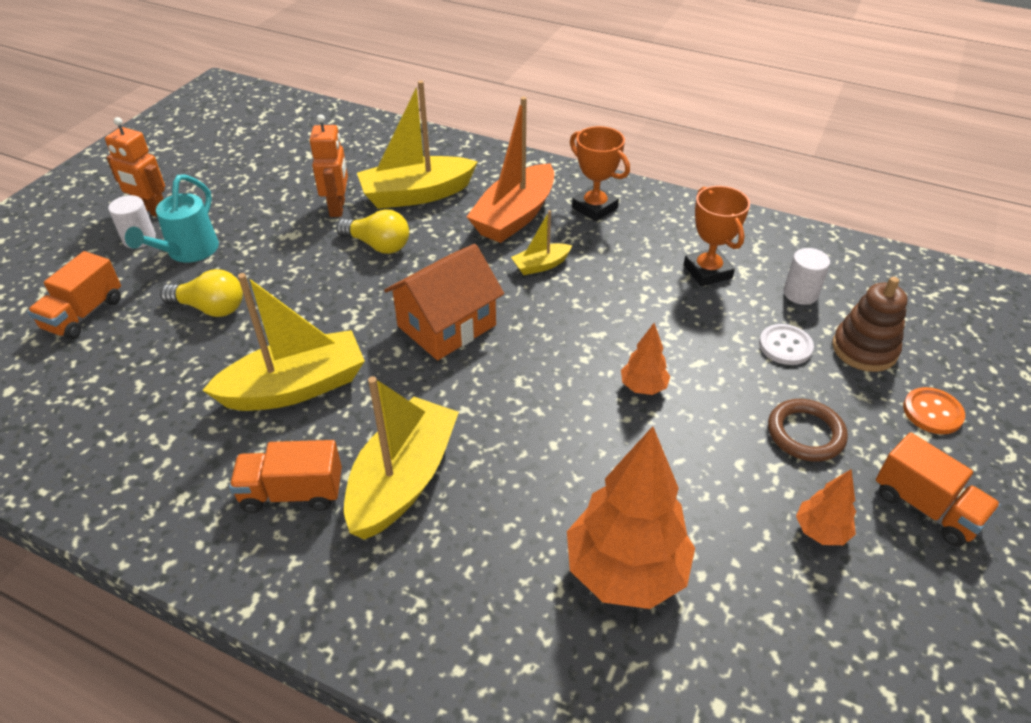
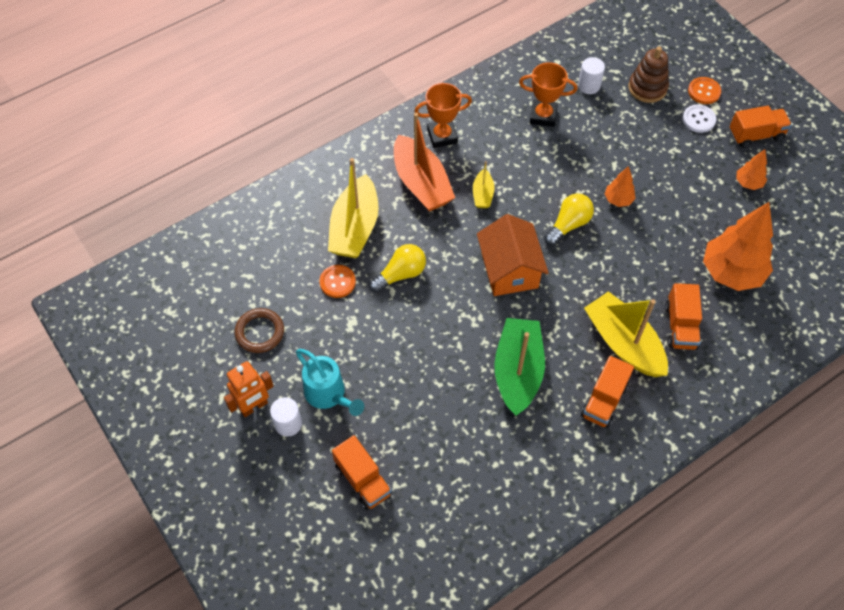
camera: 60 degrees left, 15 degrees up
yellow light bulb [160,269,243,317] -> yellow light bulb moved to [544,193,594,246]
yellow boat [202,273,365,411] -> green boat [494,318,545,416]
orange robot [310,114,348,217] -> orange button [319,265,356,298]
white button [759,324,814,365] -> white button moved to [683,105,716,133]
brown ring [768,399,848,462] -> brown ring moved to [234,308,284,353]
none -> orange truck [665,283,702,350]

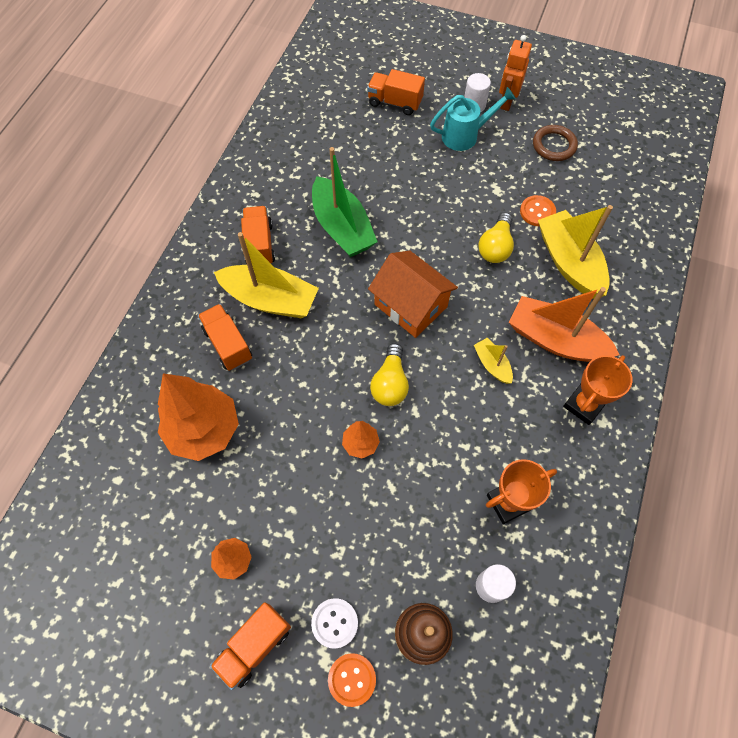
camera: 145 degrees right, 5 degrees up
turquoise watering can [296,349,364,416] -> turquoise watering can turned 150 degrees clockwise [430,87,516,151]

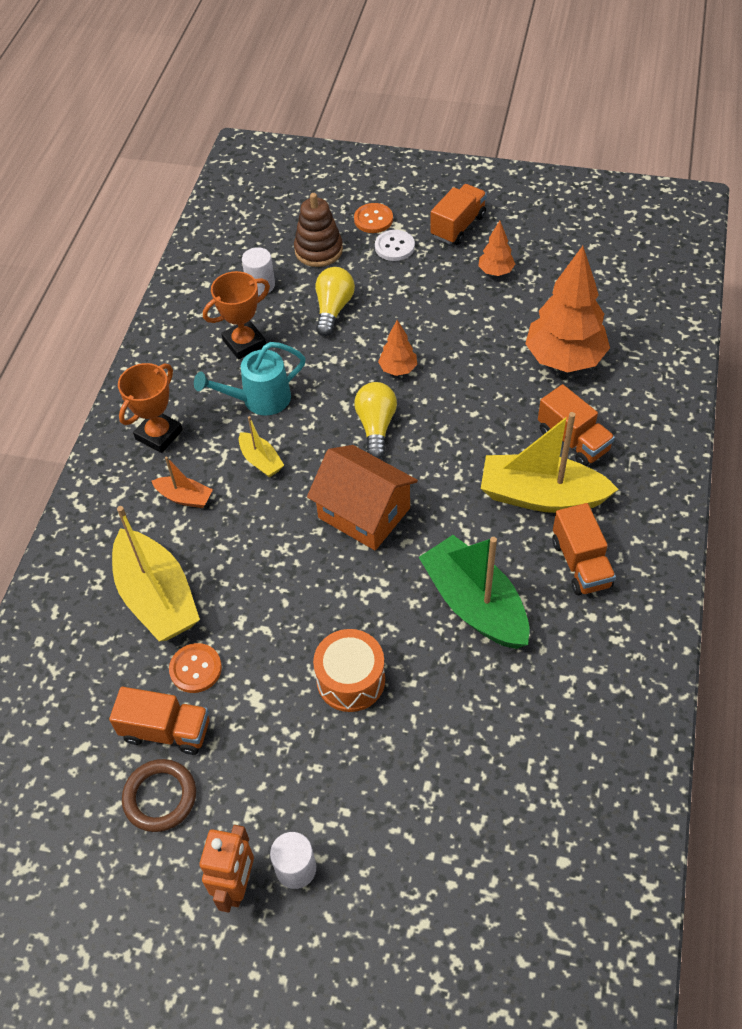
camera: 175 degrees right, 10 degrees down
orange truck [367,69,425,115] -> orange truck moved to [109,687,209,755]
turquoise watering can [430,87,516,151] -> turquoise watering can moved to [194,342,306,416]
yellow light bulb [478,212,514,263] -> yellow light bulb moved to [316,267,355,336]
orange boat [509,287,620,362] -> orange boat [151,457,213,508], size x0.49
none -> orange drum [313,629,385,712]

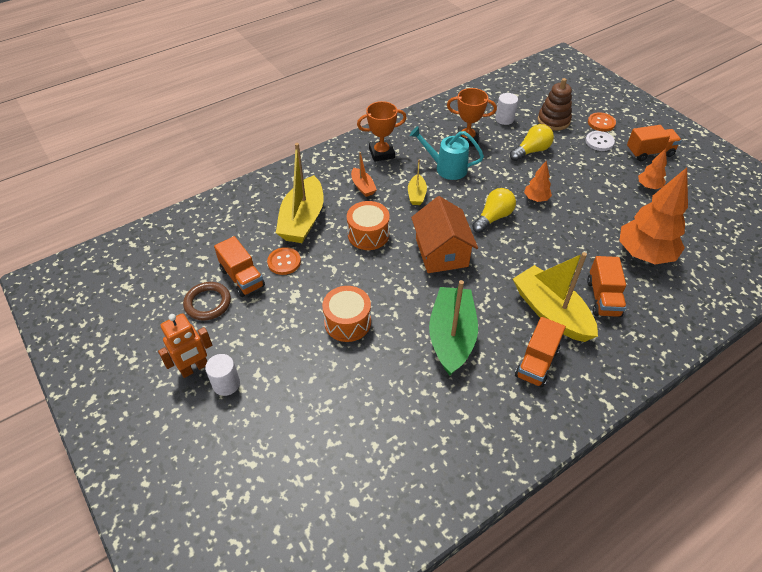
camera: 40 degrees right, 5 degrees down
none -> orange drum [347,201,390,250]

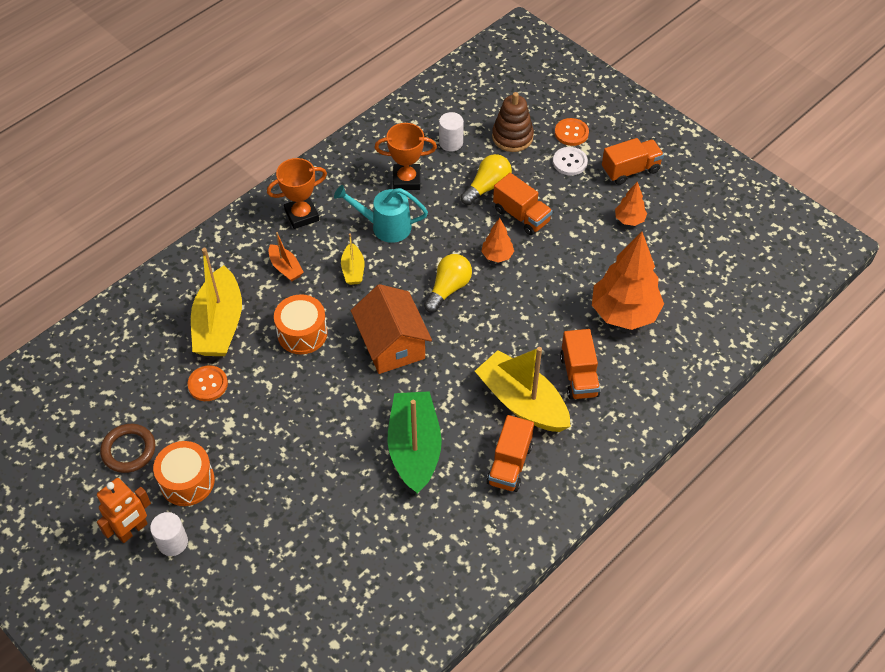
camera: 10 degrees left, 5 degrees up
orange truck [214,236,265,297] -> orange truck moved to [493,173,553,235]
orange drum [322,286,371,342] -> orange drum moved to [153,441,215,506]

